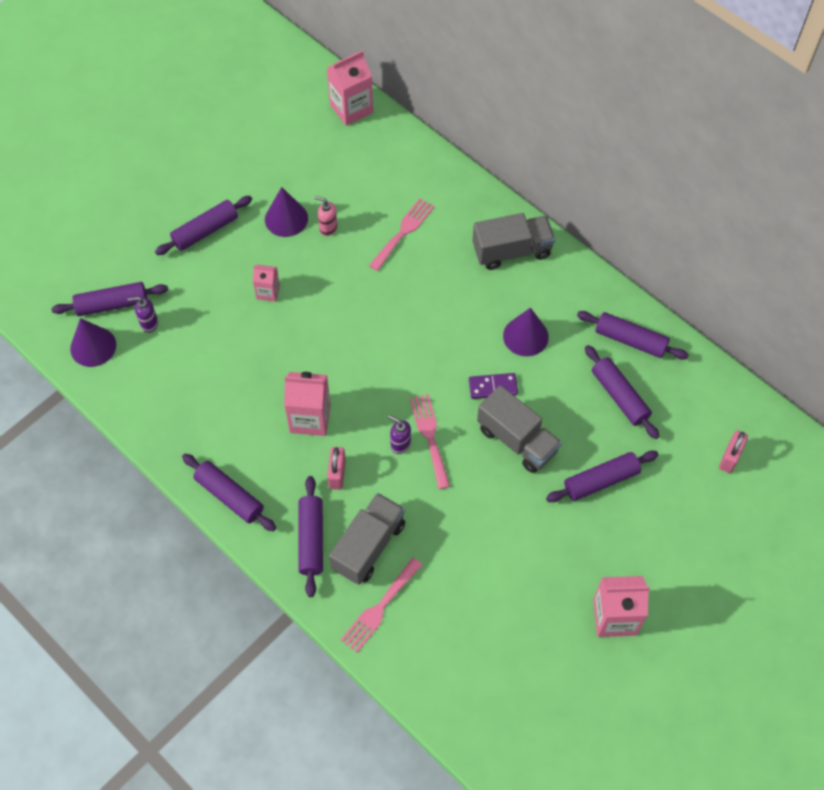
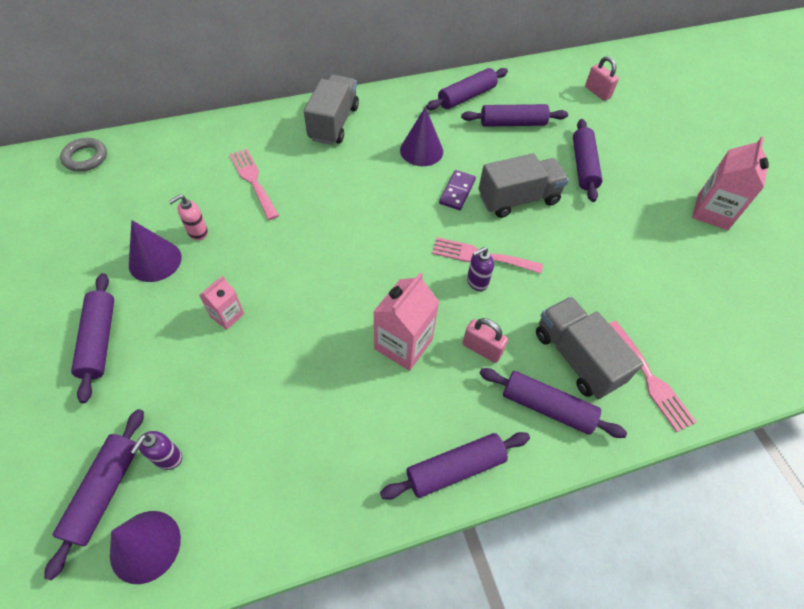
camera: 65 degrees left, 5 degrees down
pink carton [327,50,373,126] -> grey ring [60,138,107,171]

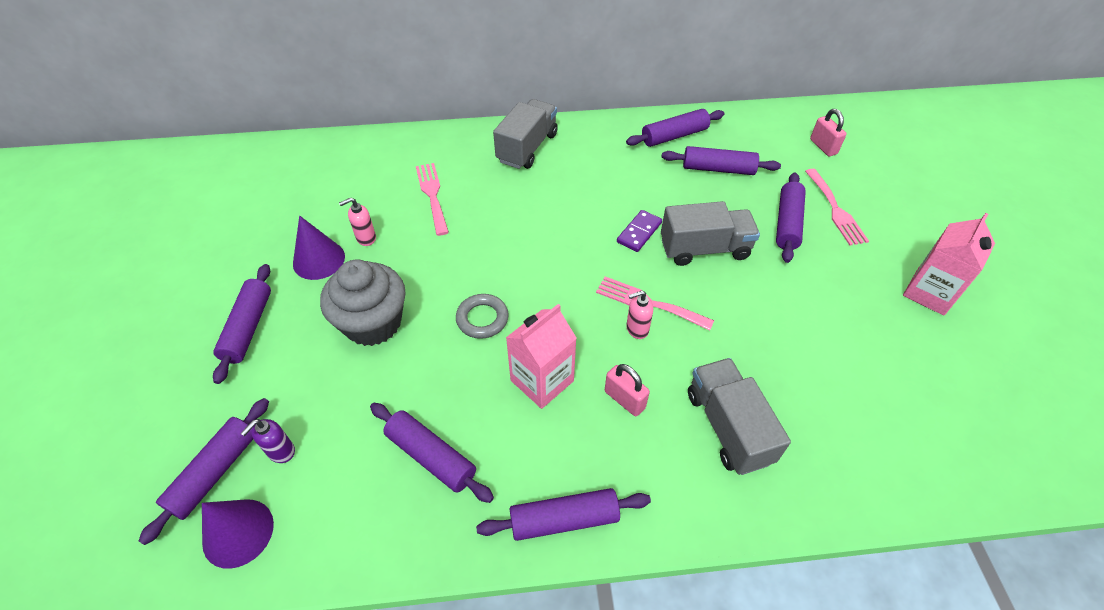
camera: 15 degrees right, 5 degrees down
grey ring [60,138,107,171] -> grey ring moved to [456,294,509,339]
pink carton [199,276,244,330] -> grey cupcake [320,260,405,346]
purple cone [400,107,443,166] -> none
purple soap dispenser [467,247,494,291] -> pink soap dispenser [626,290,653,339]
purple rolling pin [479,368,627,438] -> purple rolling pin moved to [370,403,494,503]
pink fork [609,321,697,432] -> pink fork moved to [805,169,869,246]

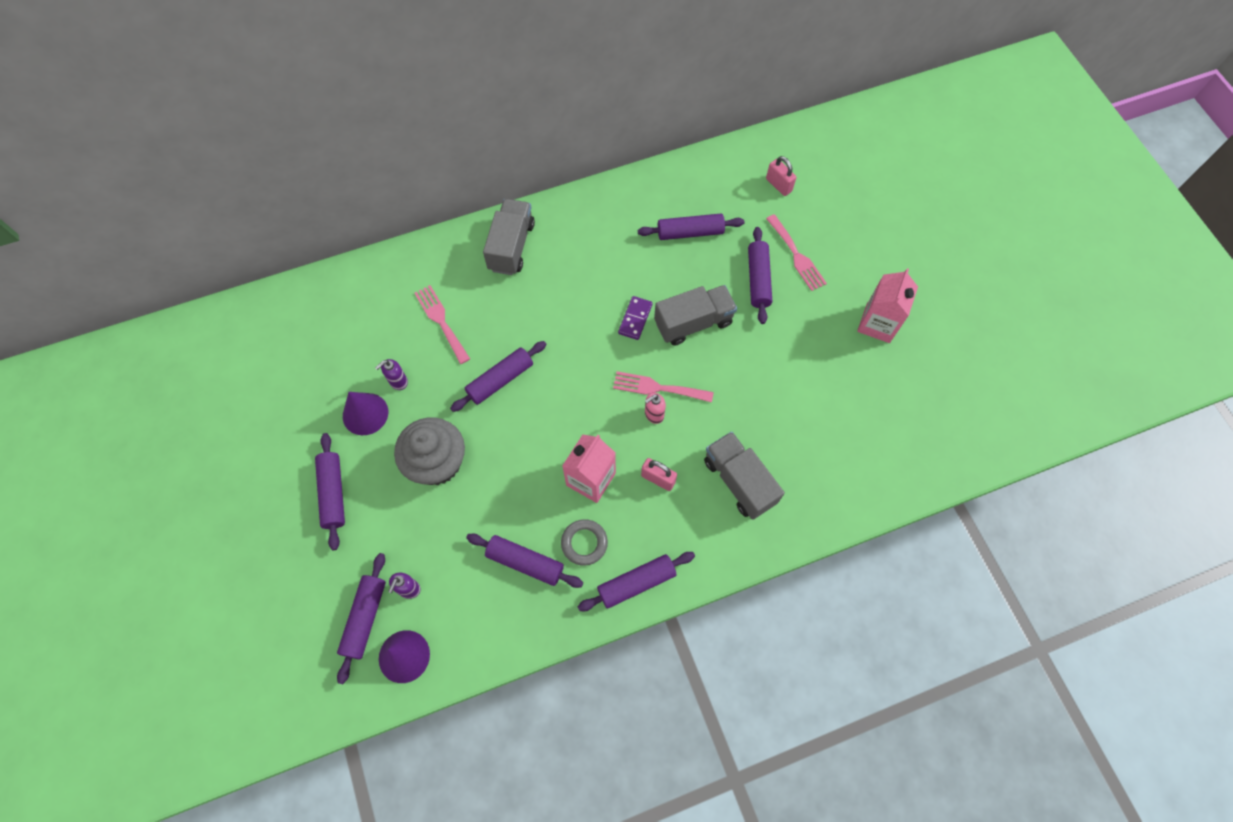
camera: 15 degrees left, 15 degrees up
pink soap dispenser [339,197,376,246] -> purple soap dispenser [375,359,408,390]
grey ring [456,294,509,339] -> grey ring moved to [561,519,608,566]
purple rolling pin [626,109,724,147] -> purple rolling pin moved to [450,341,546,412]

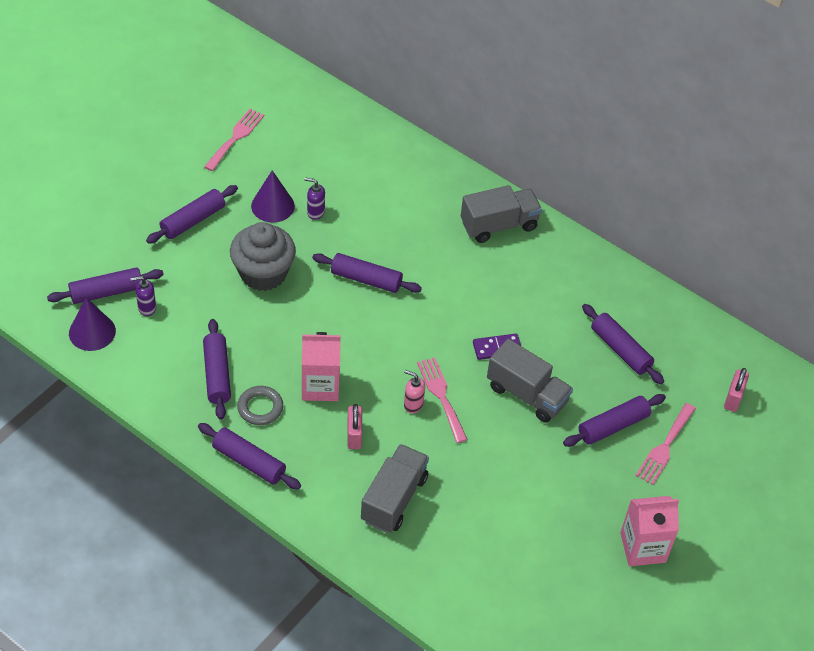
camera: 55 degrees right, 15 degrees down
pink fork [415,285,470,364] -> pink fork moved to [204,109,264,171]

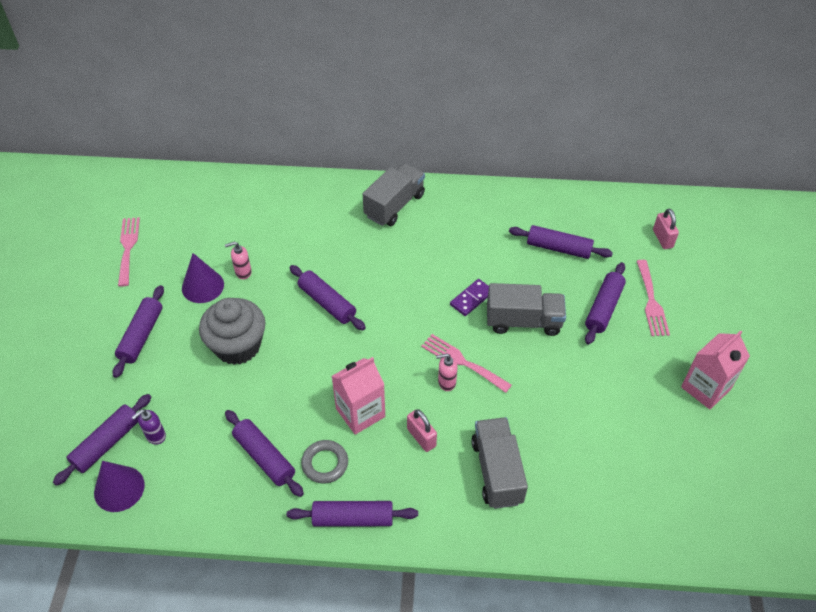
camera: 30 degrees left, 0 degrees up
purple soap dispenser [305,178,325,220] -> pink soap dispenser [225,241,252,280]
purple rolling pin [312,253,422,293] -> purple rolling pin turned 60 degrees clockwise [290,265,366,330]

